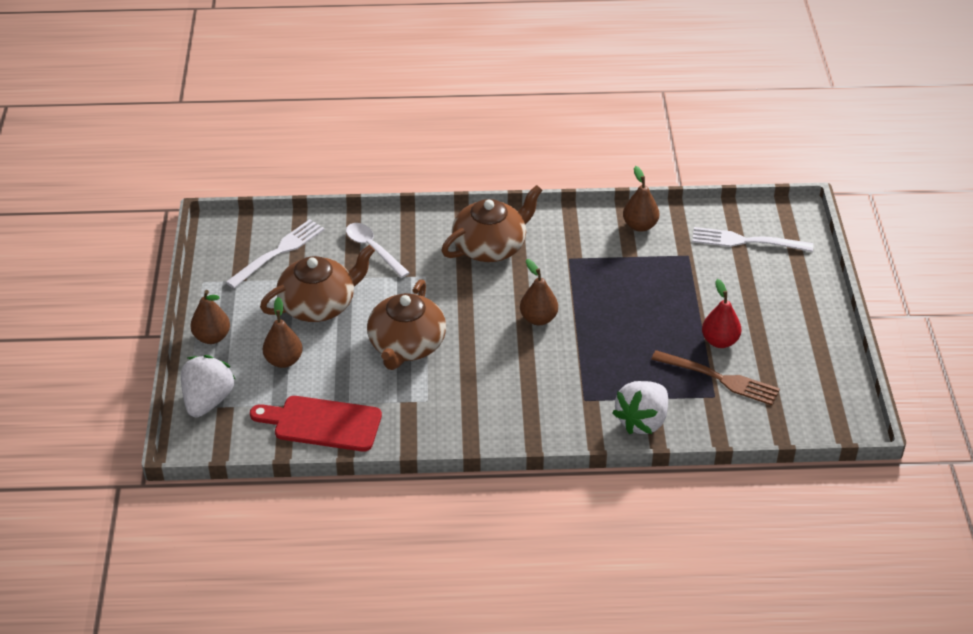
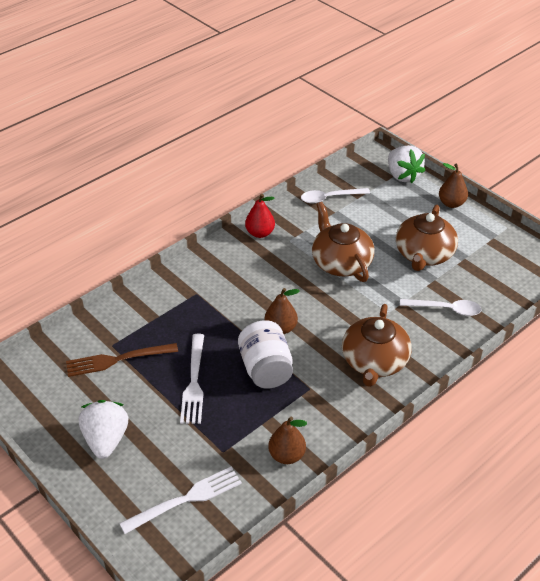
camera: 140 degrees right, 0 degrees up
white fork [226,219,325,288] -> white fork moved to [180,334,204,424]
red cutting board [250,396,382,452] -> white spoon [301,188,370,204]
brown pear [263,297,302,368] -> none
white strawberry [612,381,668,434] -> white strawberry moved to [79,400,128,459]
red pear [702,279,741,348] -> red pear moved to [245,194,275,238]
none -> white jar [238,320,293,388]

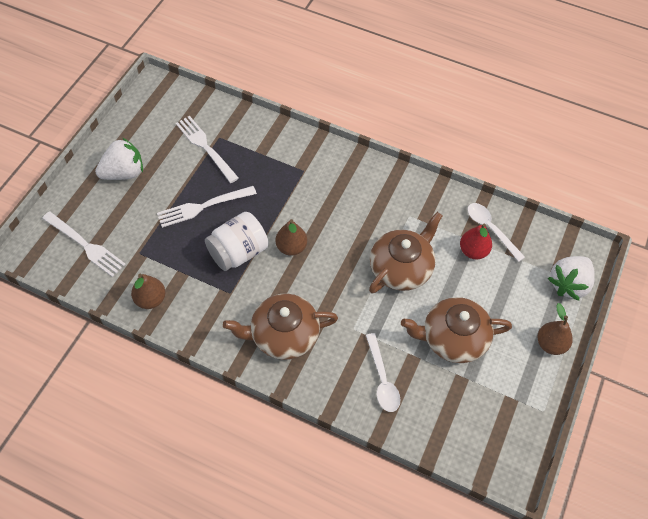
camera: 65 degrees right, 15 degrees up
brown fork [66,343,178,377] -> white fork [176,116,239,183]
red pear [245,194,275,238] -> red pear moved to [460,223,492,259]

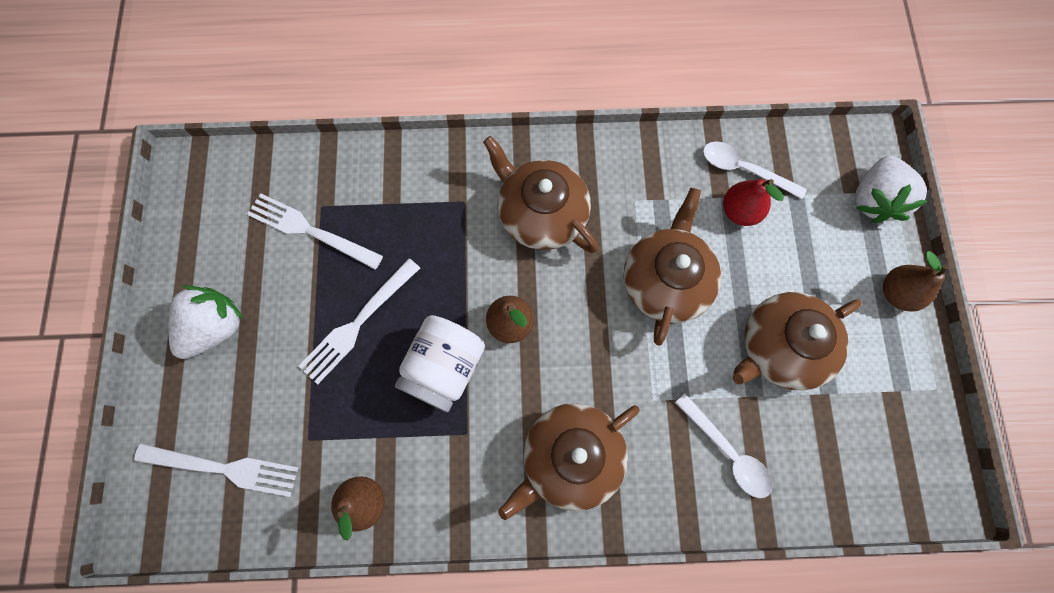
camera: 25 degrees left, 15 degrees up
none -> brown teapot [483,136,598,253]

